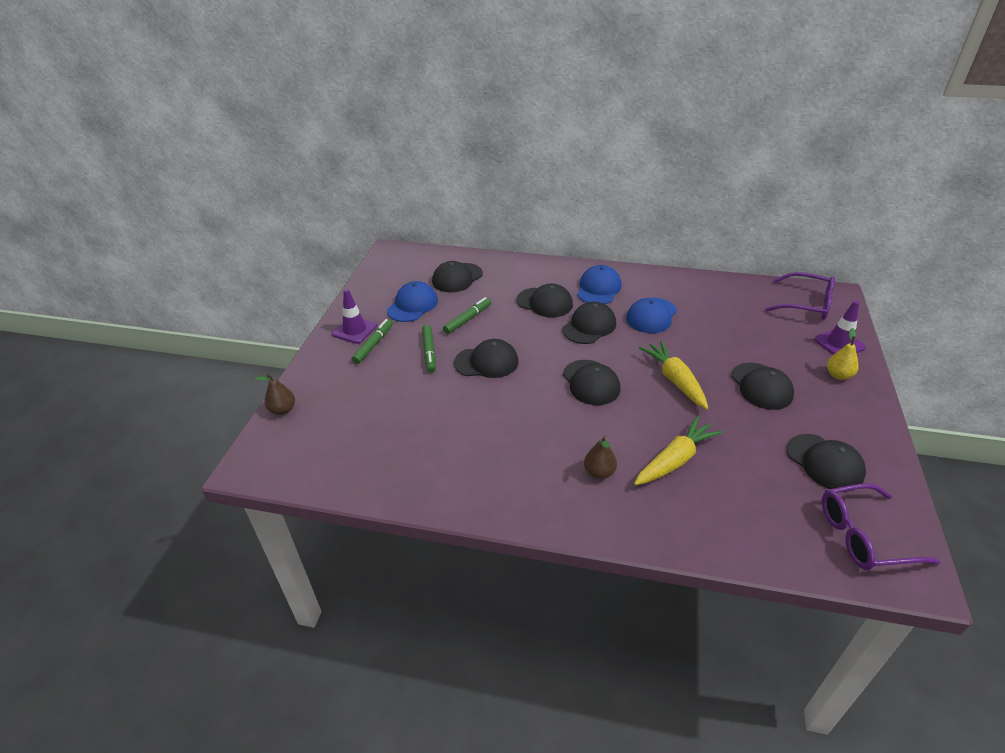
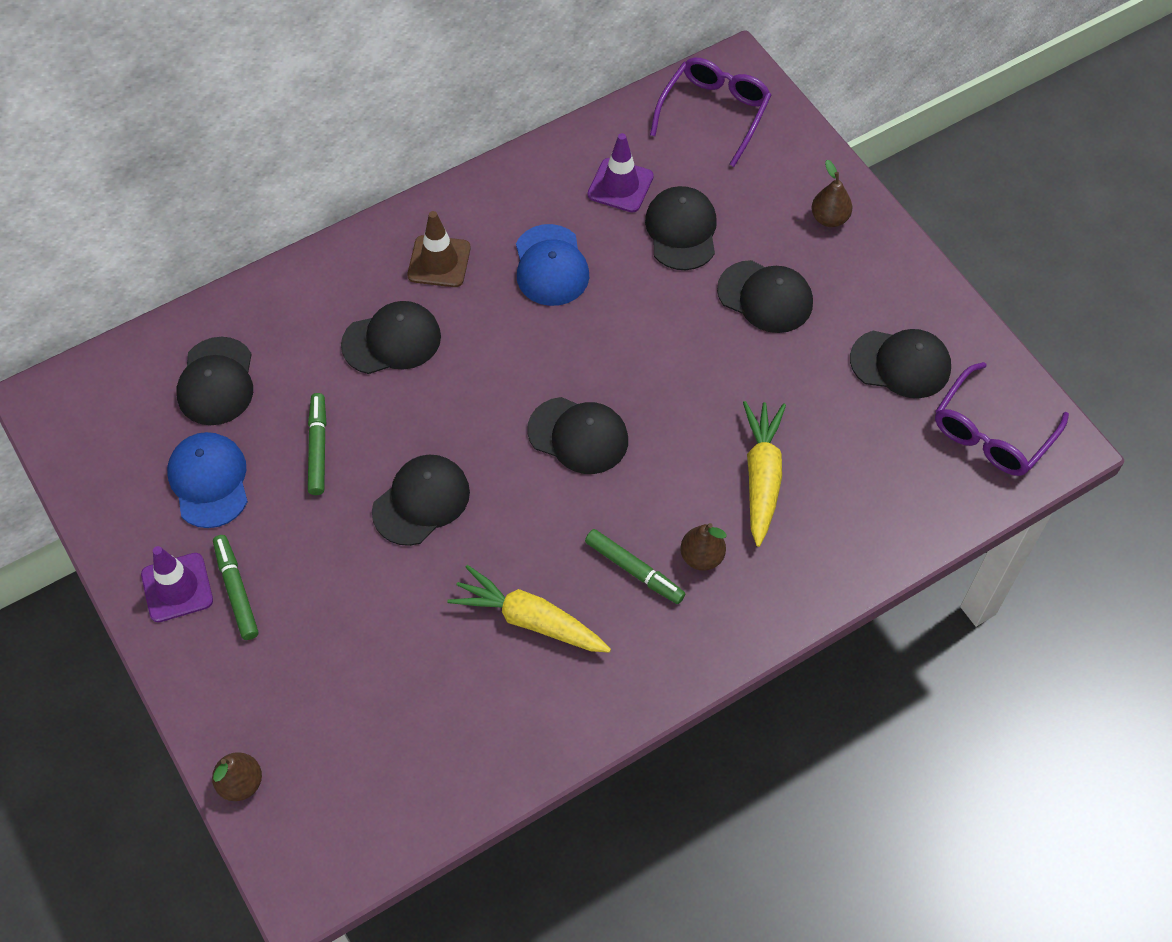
camera: 45 degrees left, 20 degrees up
green marker [422,325,436,373] -> green marker moved to [585,529,685,604]
black cap [562,302,616,344] -> black cap moved to [645,186,717,270]
blue cap [577,265,622,304] -> brown traffic cone [407,211,471,287]
yellow carrot [639,340,708,409] -> yellow carrot moved to [447,565,611,653]
purple glasses [765,272,835,320] -> purple glasses turned 45 degrees counterclockwise [650,58,772,167]
purple traffic cone [814,301,866,355] -> purple traffic cone moved to [588,133,654,213]
yellow pear [827,328,859,380] -> brown pear [812,160,852,227]

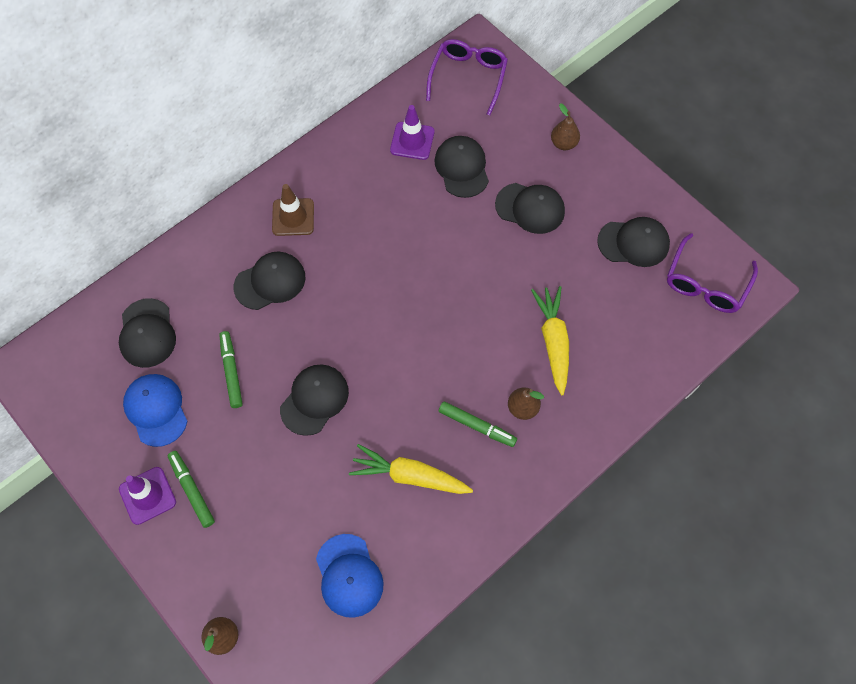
camera: 10 degrees left, 5 degrees up
blue cap [516,224,589,306] -> blue cap moved to [316,534,384,618]
black cap [527,397,628,474] -> none

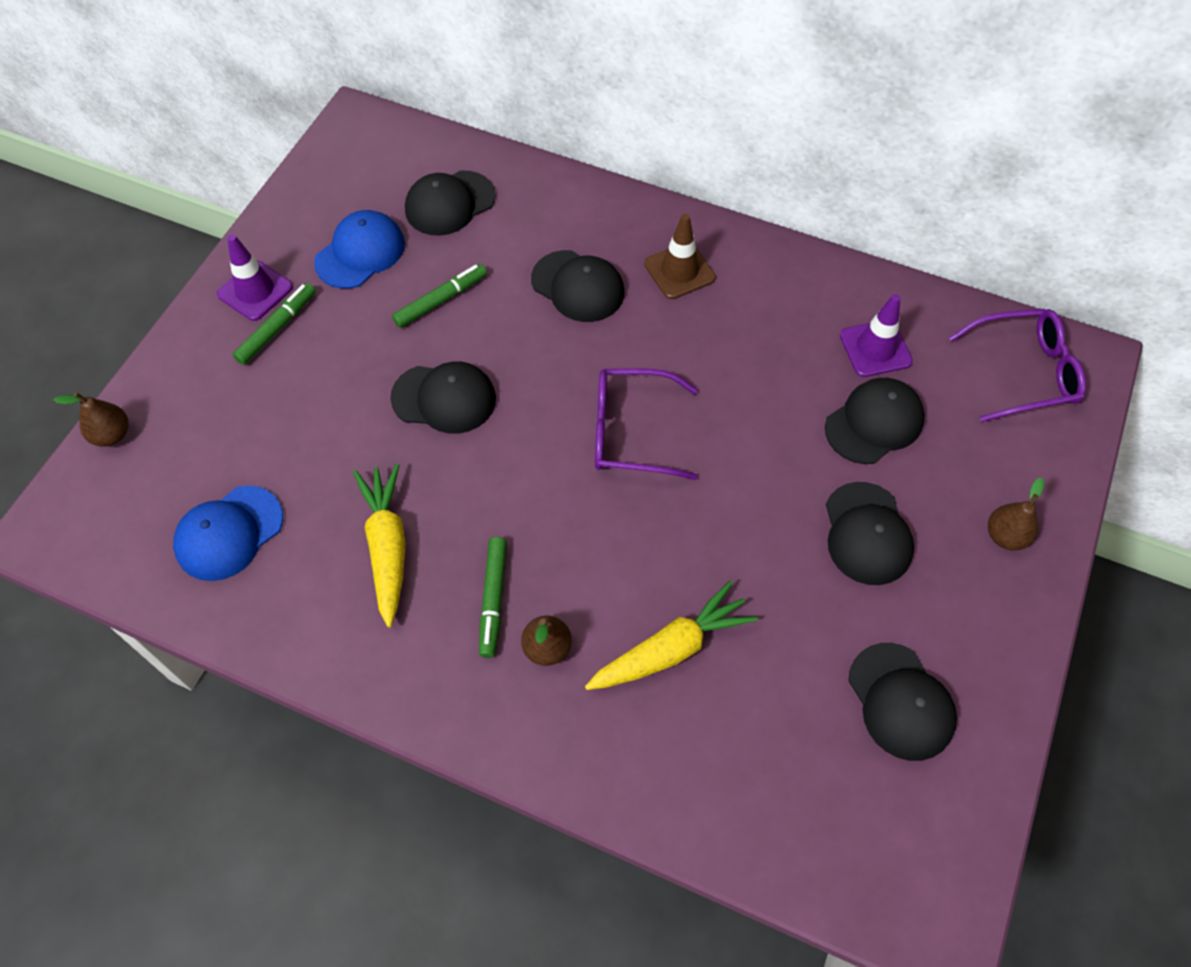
camera: 65 degrees right, 5 degrees down
purple glasses [667,233,758,313] -> purple glasses moved to [595,368,698,480]

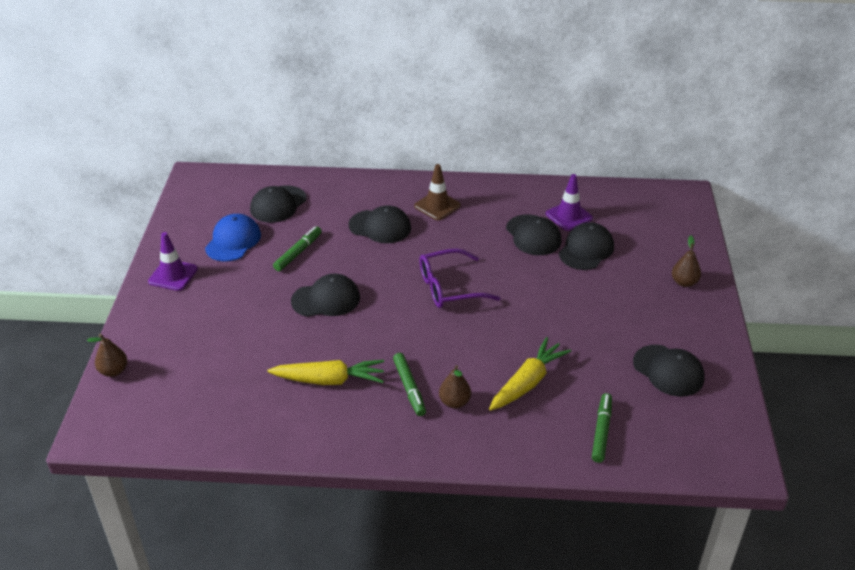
camera: 20 degrees left, 20 degrees down
blue cap [173,485,283,581] -> none
green marker [233,283,316,365] -> green marker moved to [592,393,612,463]
yellow carrot [353,463,406,627] -> yellow carrot turned 120 degrees clockwise [267,360,384,385]
black cap [826,482,914,585] -> black cap moved to [506,214,562,255]
purple glasses [949,309,1086,422] -> none

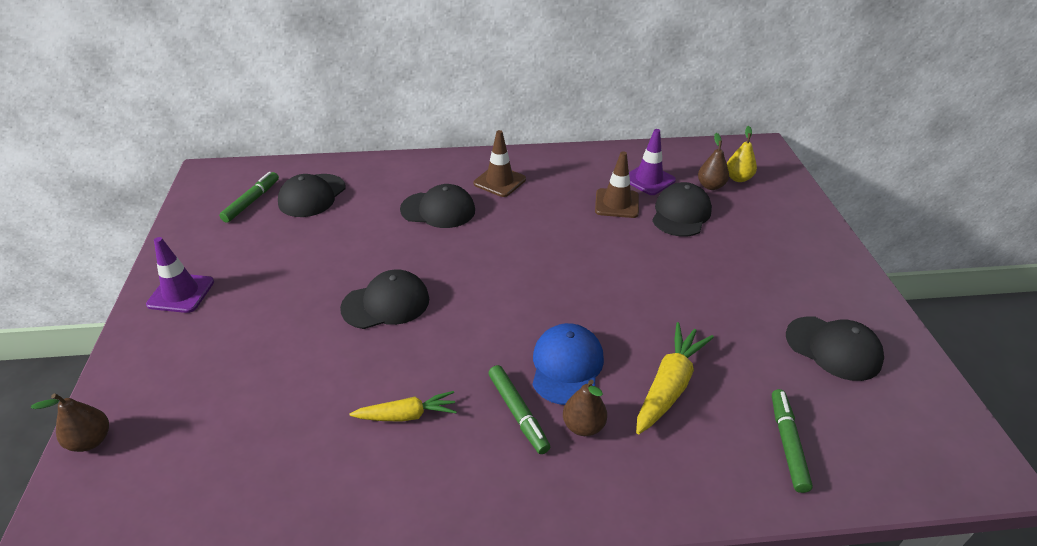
camera: 10 degrees left, 0 degrees up
blue cap [205,214,261,262] -> blue cap moved to [532,323,604,405]
yellow carrot [267,360,384,385] -> yellow carrot [350,391,457,422], size x0.65
green marker [273,226,322,271] -> green marker moved to [219,172,279,223]
purple glasses [420,249,500,308] -> none
black cap [506,214,562,255] -> brown traffic cone [595,151,639,218]
brown pear [672,235,701,287] -> brown pear moved to [698,133,729,190]
none -> yellow pear [727,126,757,182]

